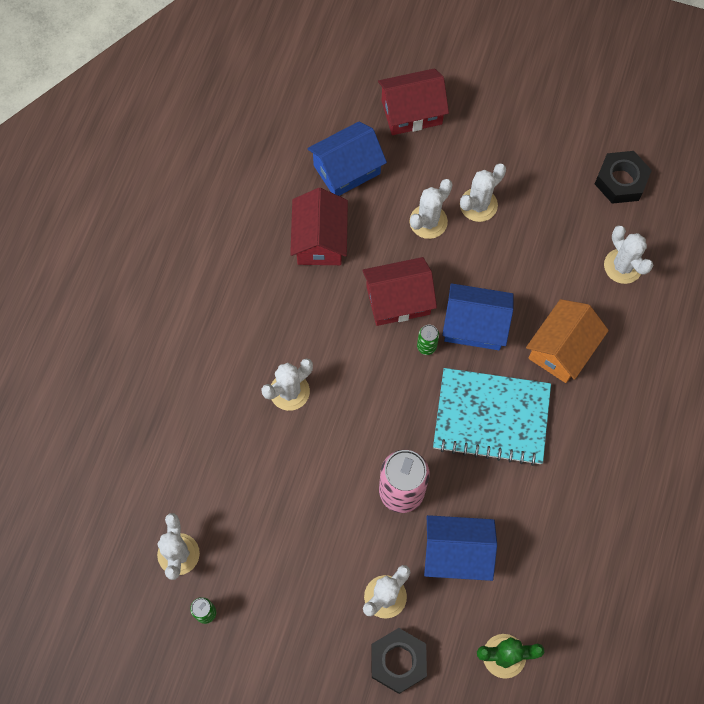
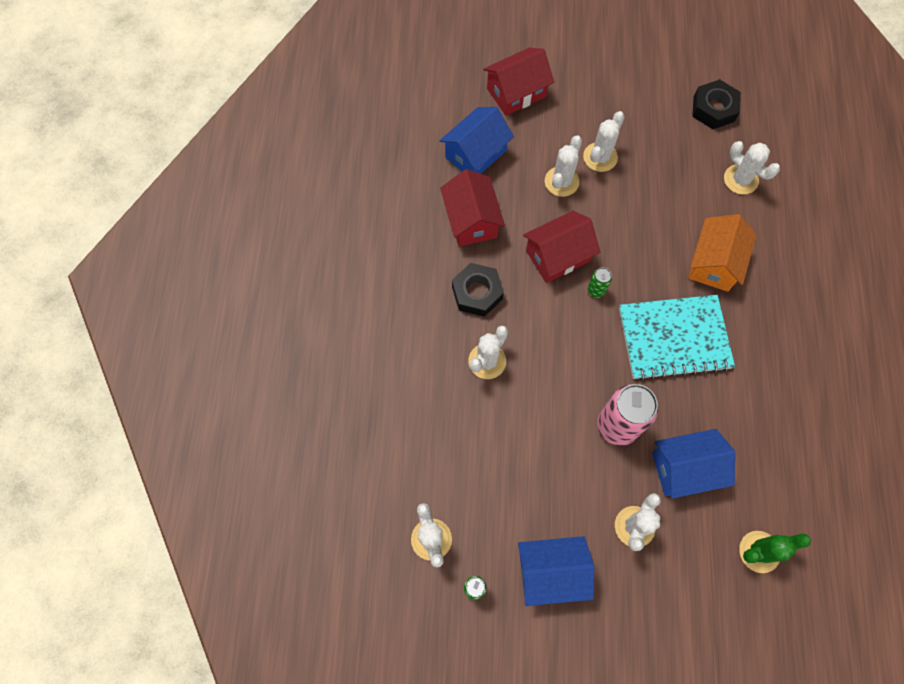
camera: 15 degrees left, 0 degrees up
black nut [371,628,427,694] -> black nut moved to [452,263,504,317]
blue house [442,283,513,350] -> blue house moved to [518,536,594,606]

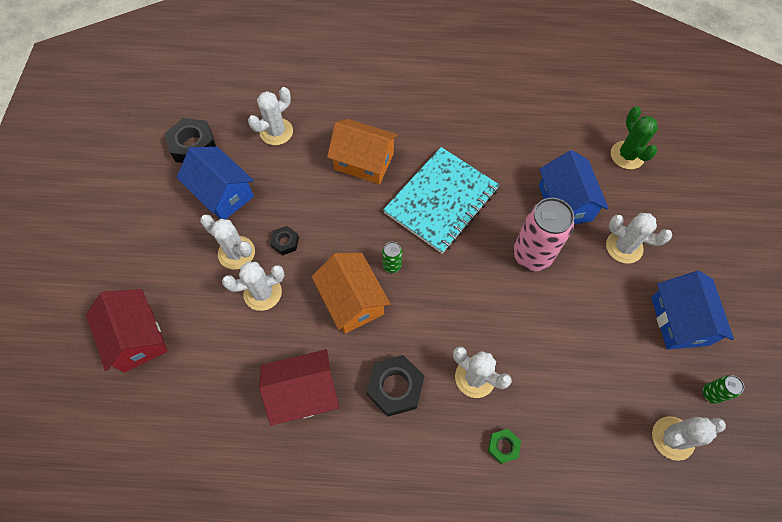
camera: 90 degrees left, 5 degrees down
blue house [439,107,514,174] -> blue house moved to [177,147,254,220]
red house [523,211,600,283] -> orange house [312,253,390,333]
white cactus [545,135,582,197] -> white cactus turned 45 degrees counterclockwise [222,261,285,311]
turquoise notebook [619,295,735,381] -> turquoise notebook turned 45 degrees clockwise [383,147,499,254]
none -> black nut [270,226,299,255]
none -> green nut [488,429,521,464]

